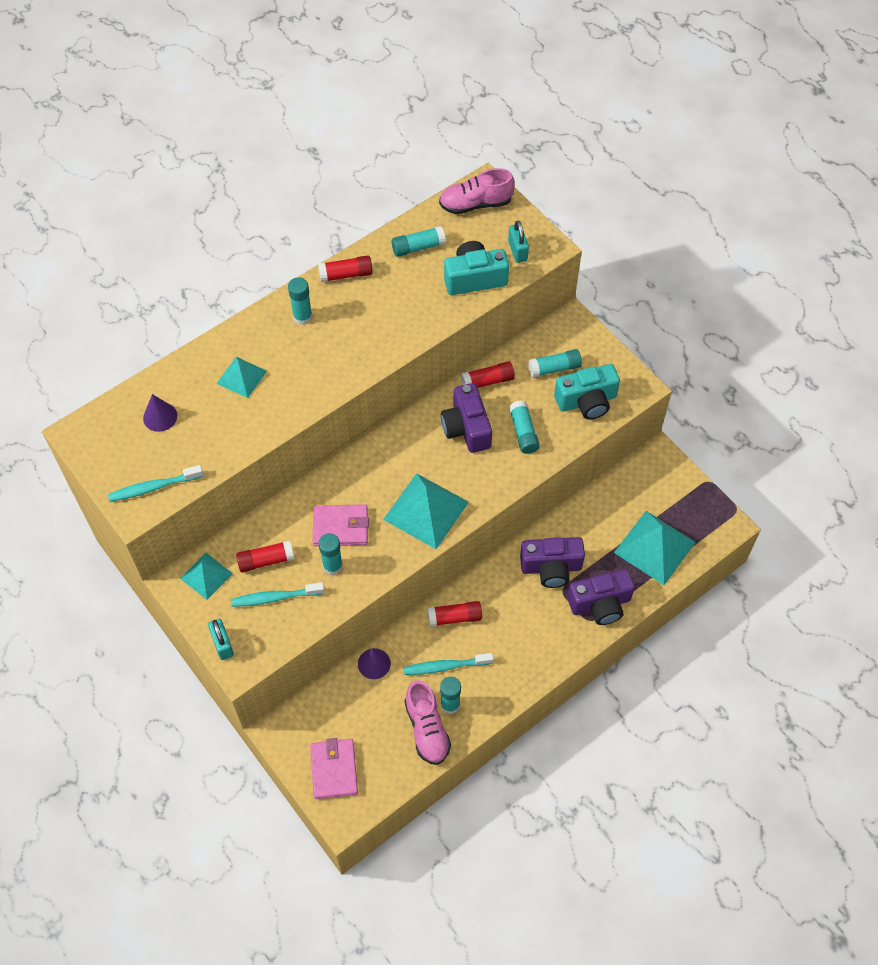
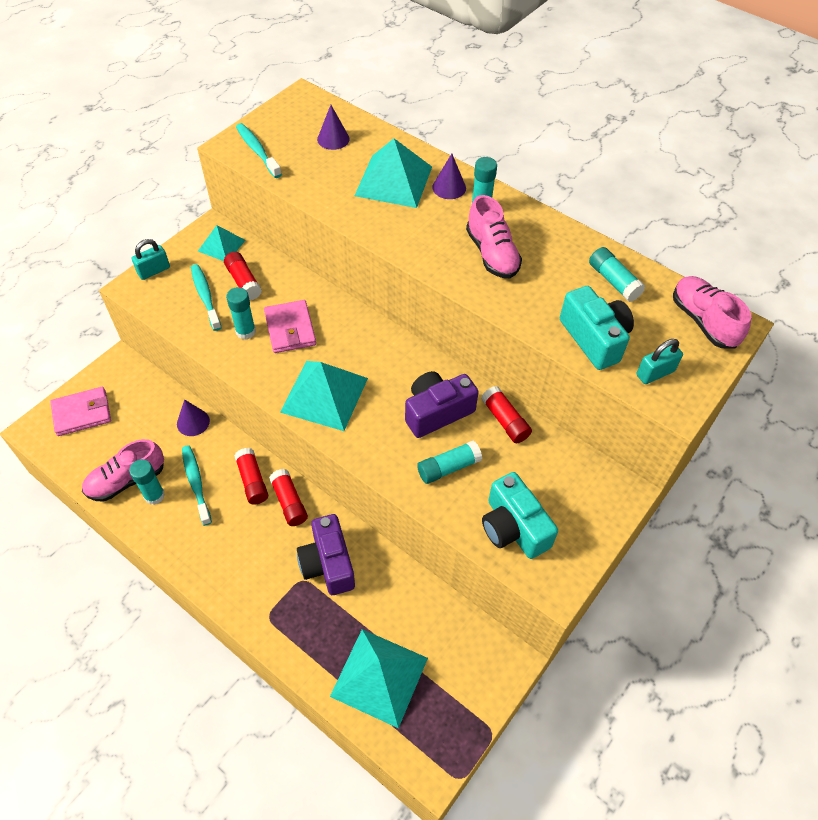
camera: 75 degrees right, 5 degrees down
turquoise pyramid [216,357,267,398] -> turquoise pyramid [355,138,432,208], size x1.72
red glue stick [318,255,373,282] -> red glue stick moved to [269,469,308,526]
turquoise glue stick [528,349,582,378] -> none
purple camera [567,569,635,625] -> none
none -> purple cone [432,154,466,199]
none -> pink shoe [466,195,522,278]

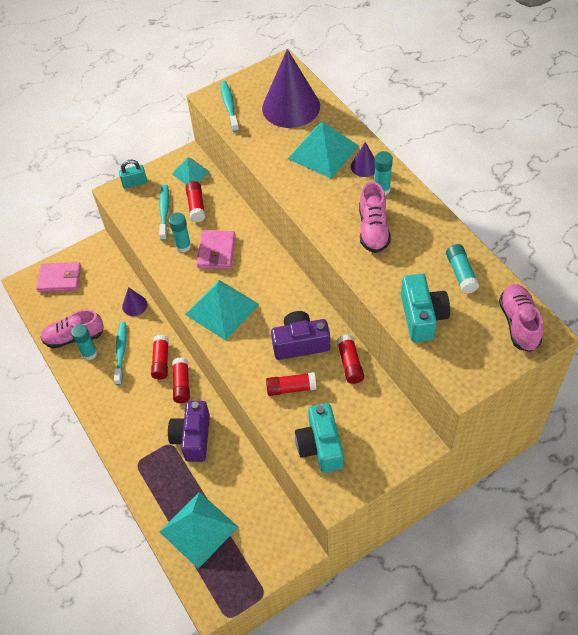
camera: 25 degrees right, 0 degrees up
purple cone [317,105,350,150] -> purple cone [262,49,320,128], size x2.21
turquoise glue stick [417,441,482,484] -> red glue stick [266,372,317,396]
turquoise padlock [637,339,683,384] -> none

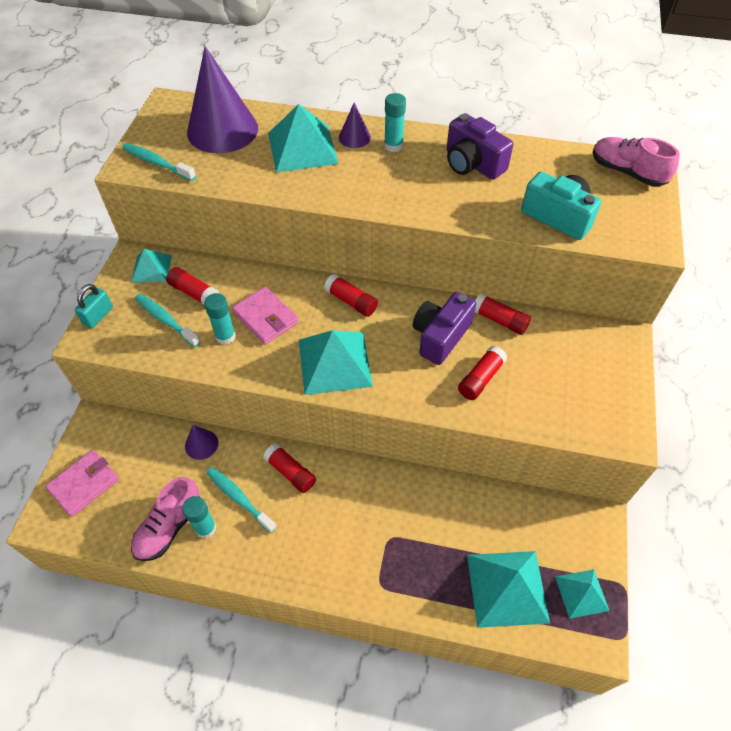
camera: 50 degrees left, 0 degrees up
purple camera [168,401,210,462] -> purple camera moved to [446,113,513,180]
red glue stick [172,357,190,403] -> red glue stick moved to [324,274,378,317]
turquoise camera [295,403,343,473] -> none
pink shoe [359,182,391,253] -> none
turquoise glue stick [446,244,479,294] -> none
none -> turquoise pyramid [555,569,609,619]

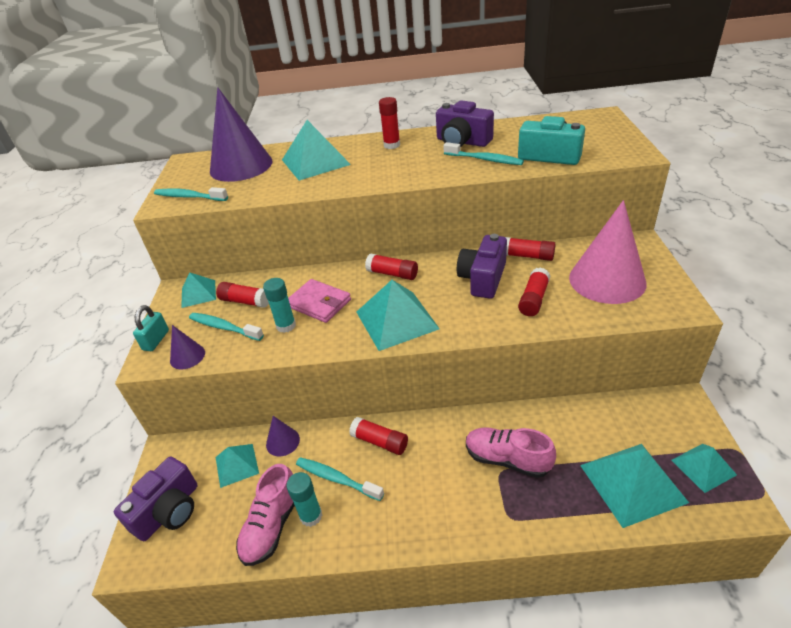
camera: 10 degrees left, 15 degrees down
pink wallet [45,450,119,517] -> purple camera [114,456,198,541]
purple cone [339,102,371,148] -> purple cone moved to [170,325,205,370]
turquoise glue stick [384,93,406,152] -> red glue stick [379,97,400,149]
pink shoe [593,137,680,187] -> pink shoe moved to [466,428,556,478]
none -> turquoise pyramid [216,444,259,488]
none -> turquoise toothbrush [443,142,524,165]
none -> pink cone [569,200,647,304]

